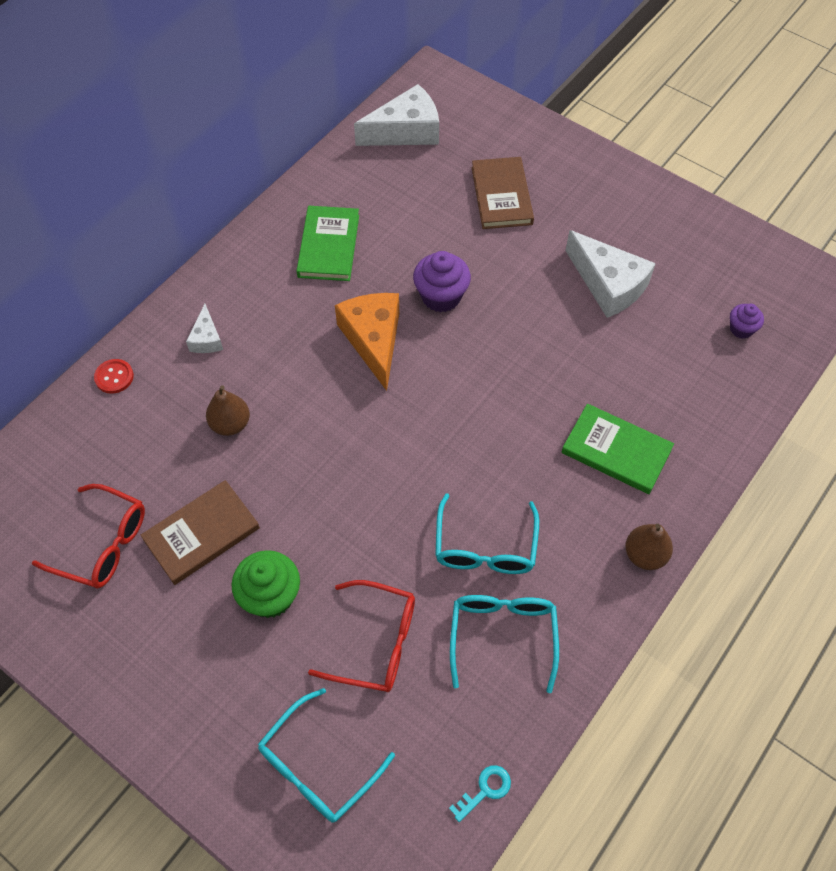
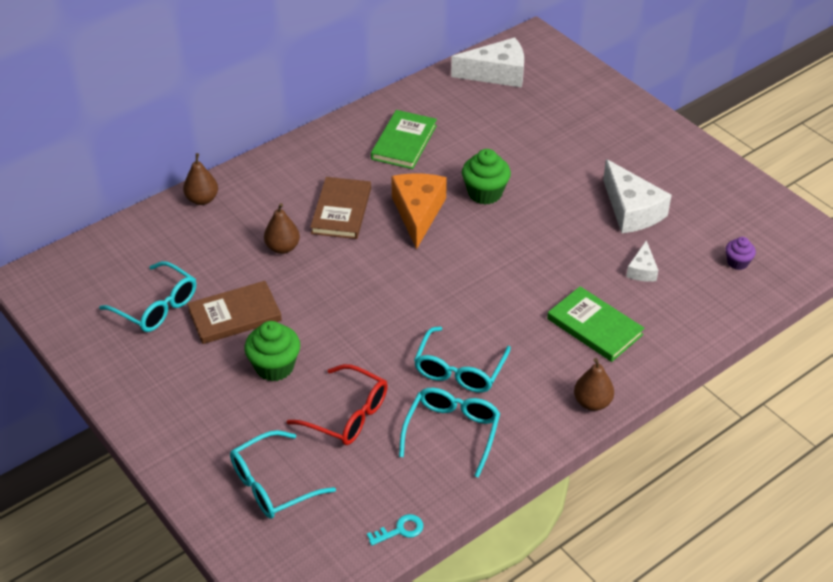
camera: 15 degrees right, 15 degrees down
red glasses [32,484,145,589] -> turquoise glasses [99,261,196,332]
red button [94,359,134,394] -> brown pear [183,153,218,205]
white cheese [186,304,223,353] -> white cheese moved to [626,240,658,282]
purple cupcake [413,251,471,312] -> green cupcake [462,149,511,204]
brown book [472,157,534,229] -> brown book moved to [310,177,371,239]

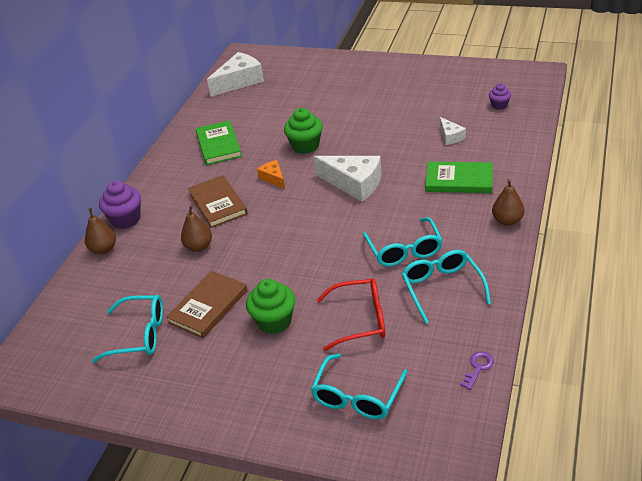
camera: 30 degrees left, 5 degrees down
turquoise key [367,514,423,546] -> purple key [460,351,494,390]
orange cheese [391,173,447,250] -> orange cheese [257,160,285,189], size x0.52
white cheese [603,159,672,233] -> white cheese moved to [313,156,382,202]
none -> purple cupcake [99,180,141,229]

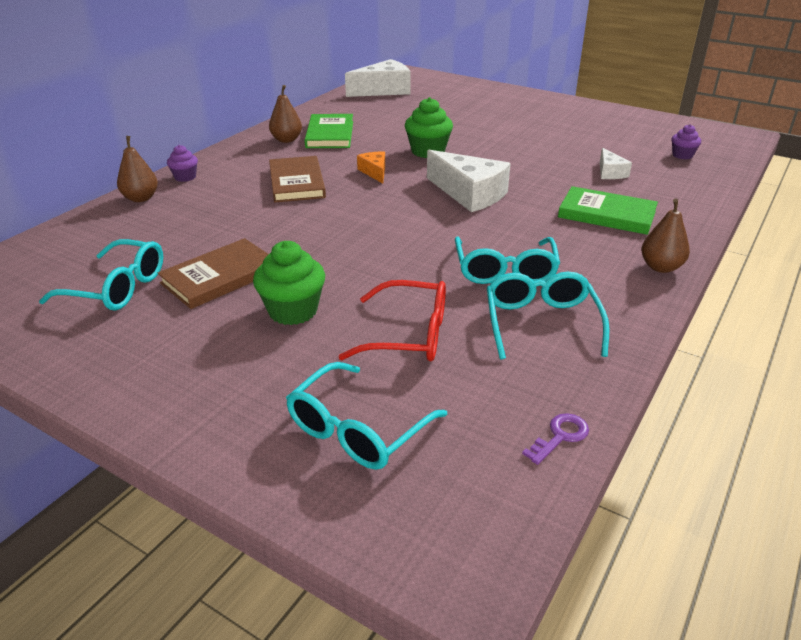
camera: 10 degrees right, 5 degrees down
purple cupcake [99,180,141,229] -> purple cupcake [167,145,198,182], size x0.58
brown pear [181,205,212,252] -> brown pear moved to [269,85,302,143]

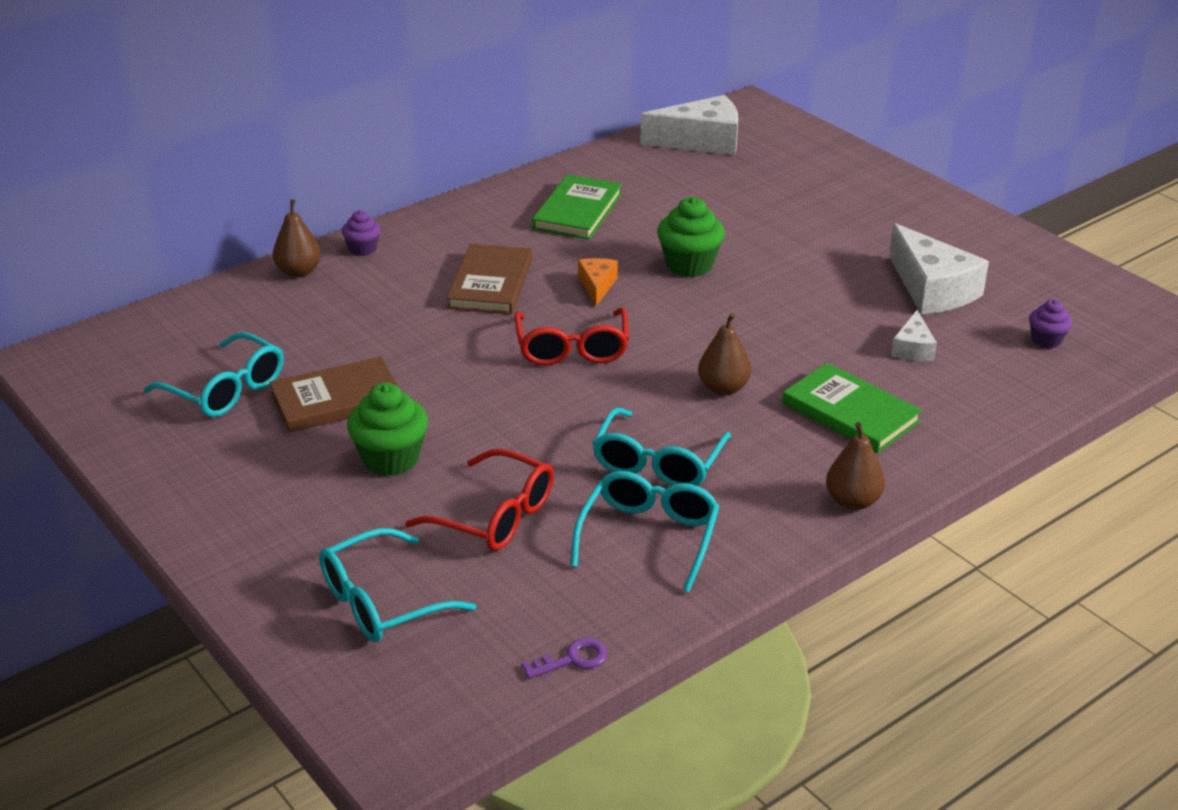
camera: 20 degrees right, 0 degrees up
brown pear [269,85,302,143] -> brown pear moved to [698,313,751,395]
white cheese [427,150,511,212] -> white cheese moved to [889,223,989,315]
none -> red glasses [514,307,629,365]

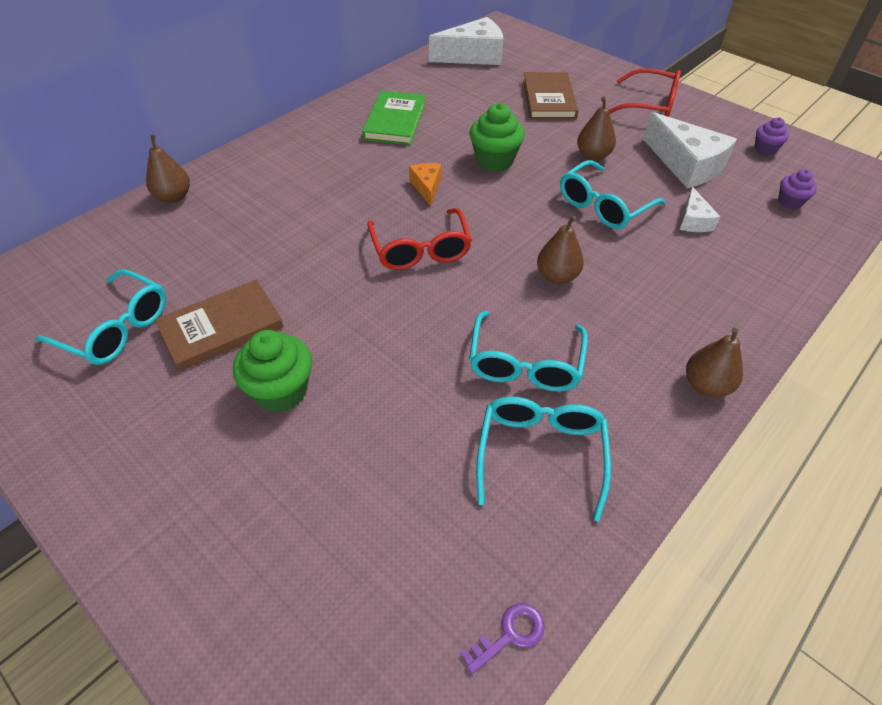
camera: 10 degrees left, 15 degrees up
turquoise glasses [319,528,476,642] -> turquoise glasses moved to [560,160,665,229]
purple cupcake [342,210,381,256] -> purple cupcake moved to [754,117,789,156]
red glasses [405,449,554,551] -> red glasses moved to [609,68,681,117]
brown book [447,244,532,314] -> brown book moved to [523,72,578,119]
green book [782,363,923,453] -> none
none -> brown pear [577,96,616,161]

